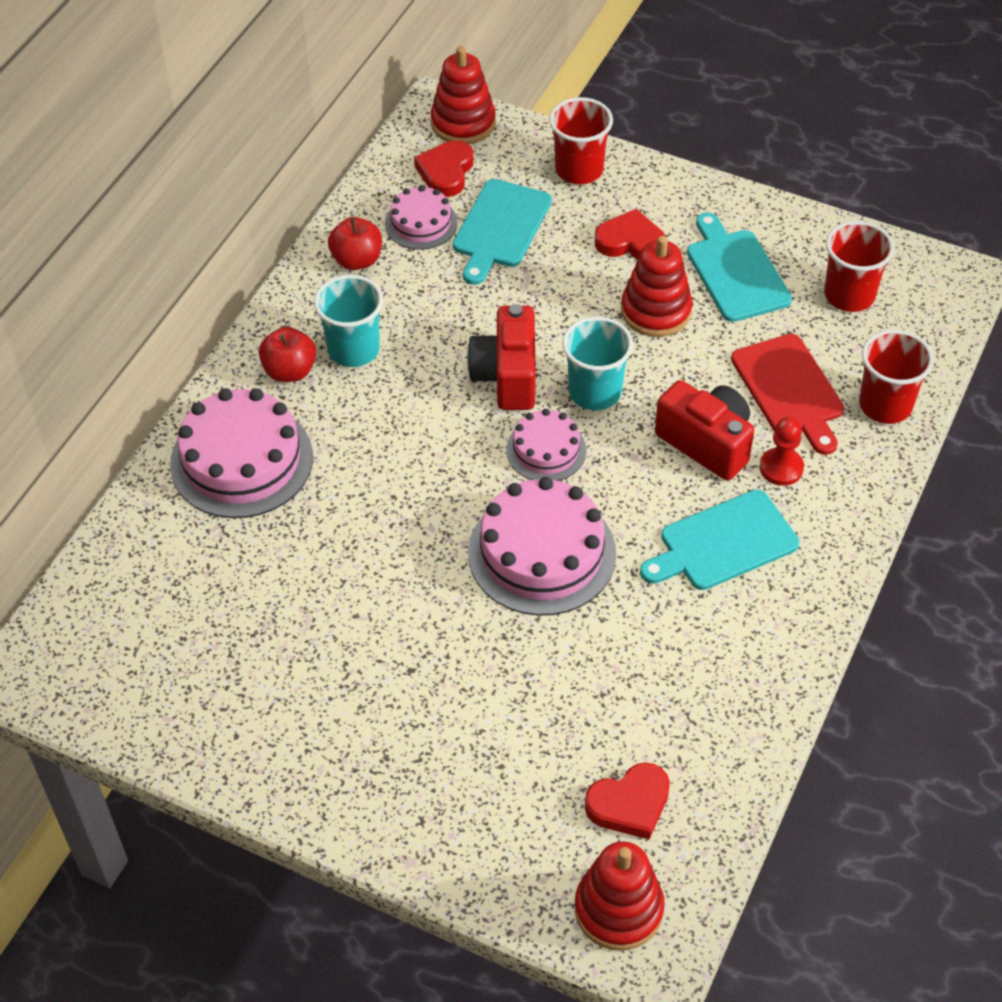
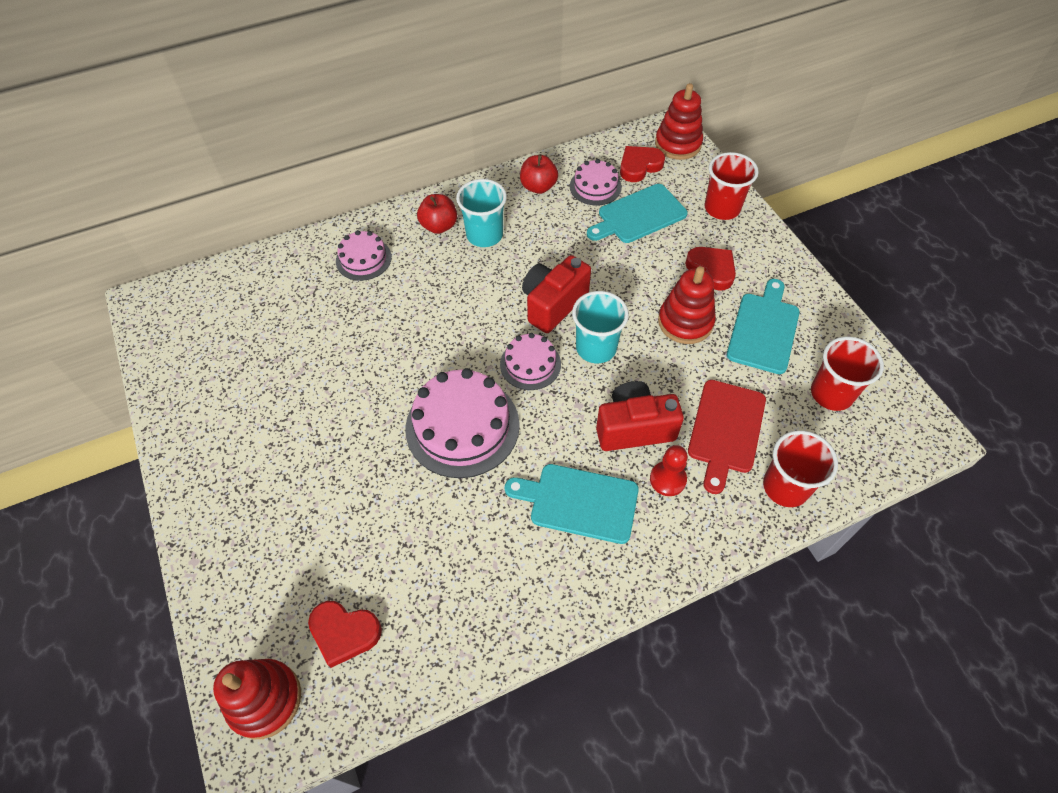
camera: 40 degrees right, 5 degrees up
pink cake [170,388,313,518] -> pink cake [336,230,392,281], size x0.56
red camera [655,380,754,481] -> red camera turned 90 degrees counterclockwise [596,381,684,451]

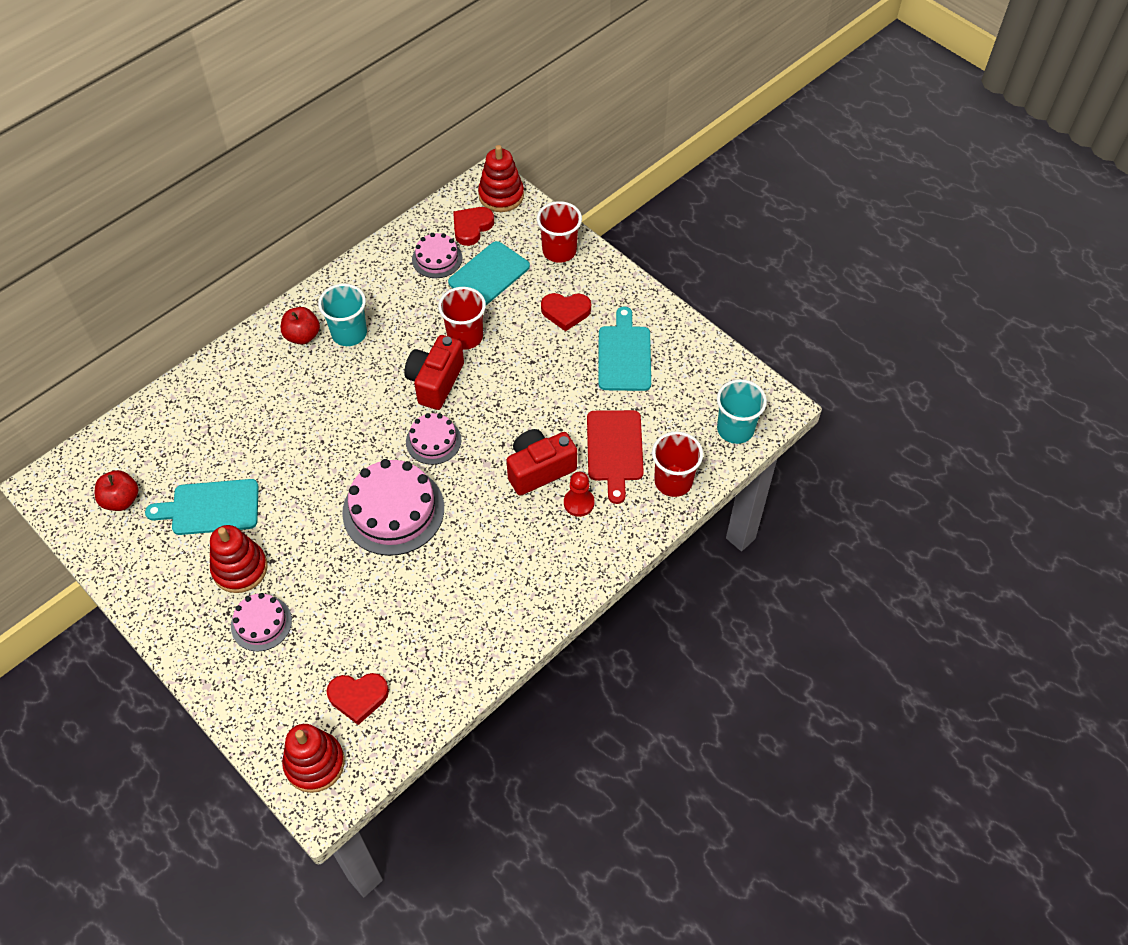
camera: 20 degrees left, 0 degrees up
pink cake [336,230,392,281] -> pink cake moved to [231,593,292,652]
turquoise cutting board [505,464,639,544] -> turquoise cutting board moved to [145,479,259,535]
red apple [520,155,558,194] -> red apple moved to [95,470,138,511]
turquoise cup [572,291,629,363] -> turquoise cup moved to [717,379,767,444]
red stacking toy [658,266,716,344] -> red stacking toy moved to [210,525,267,593]
red heart [685,247,736,291] -> red heart turned 150 degrees clockwise [541,293,591,331]
red cup [811,337,884,411] -> red cup moved to [438,287,486,350]

